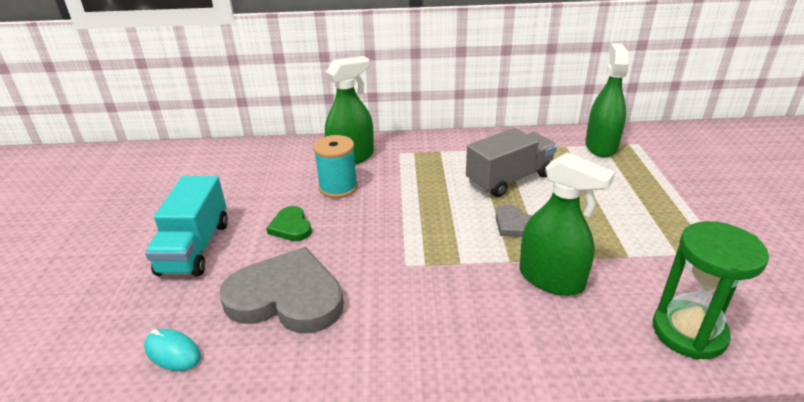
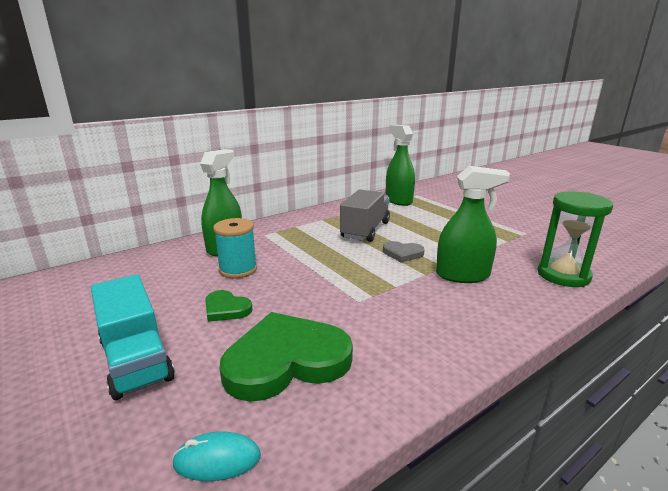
camera: 35 degrees left, 10 degrees down
grey heart [219,247,344,333] -> green heart [219,312,353,402]

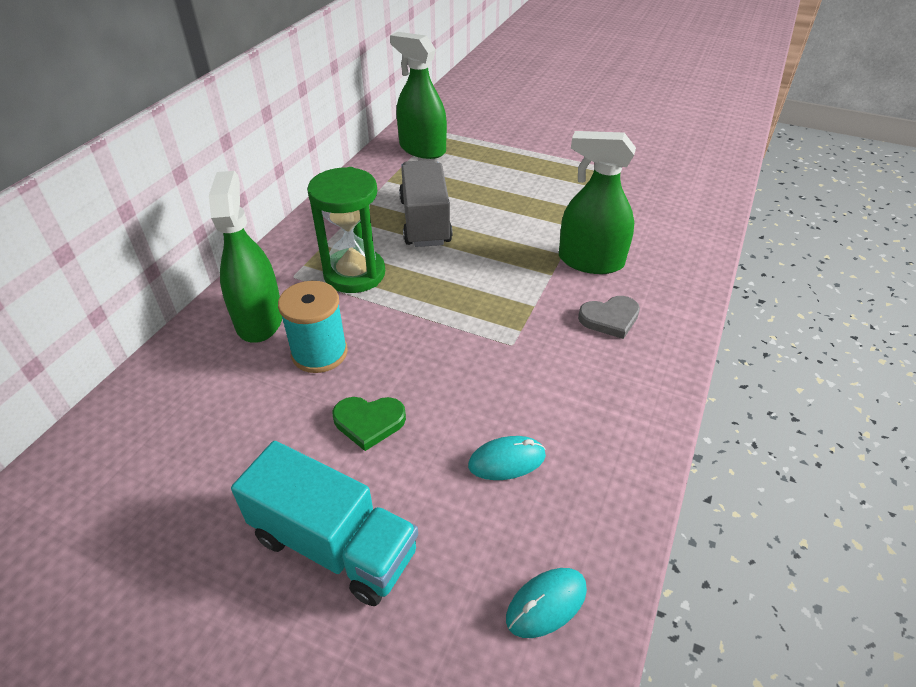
camera: 30 degrees left, 20 degrees up
green heart [219,312,353,402] -> turquoise mouse [468,436,546,480]
grey heart [383,241,425,262] -> grey heart moved to [578,296,640,339]
green spray bottle [436,166,510,283] -> green spray bottle turned 135 degrees counterclockwise [559,131,636,274]
green hourglass [537,191,613,287] -> green hourglass moved to [307,167,385,293]

